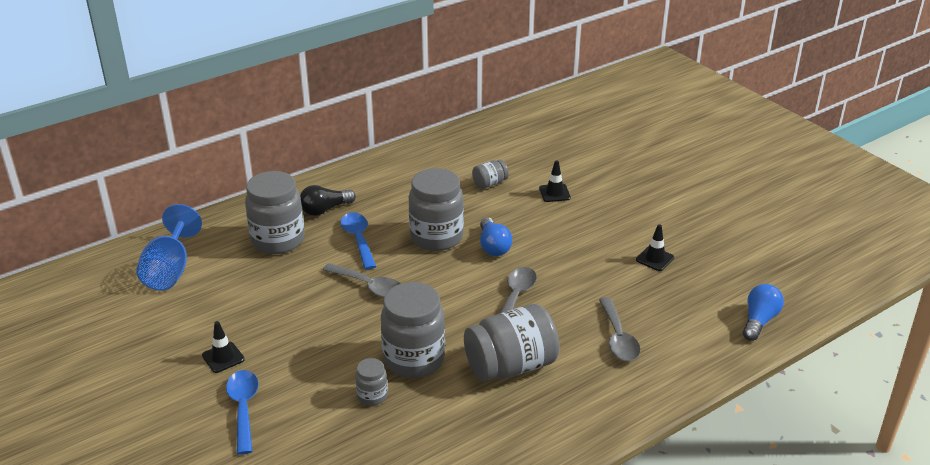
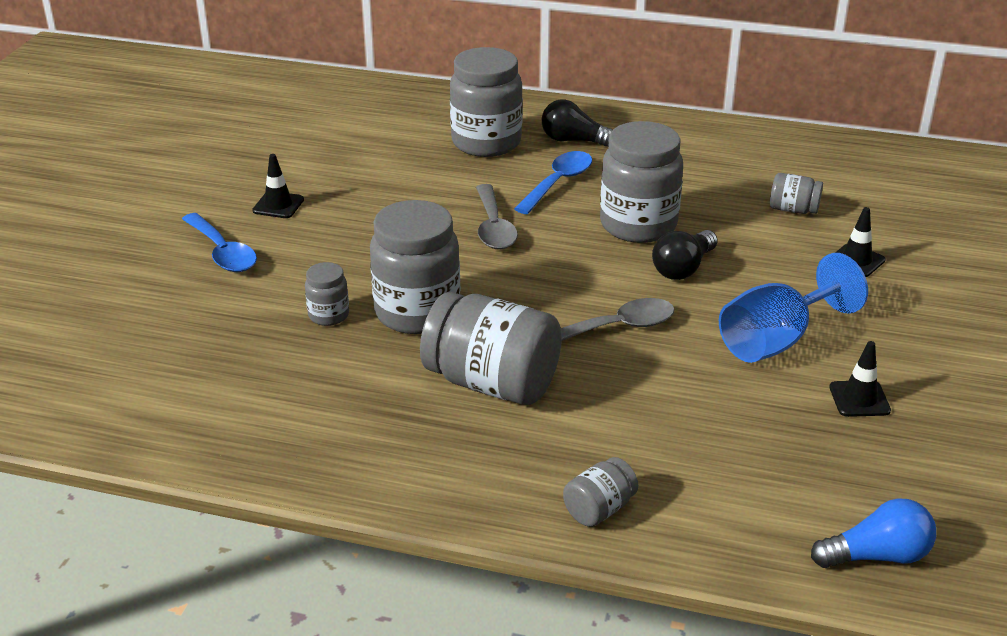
camera: 50 degrees right, 0 degrees up
blue goblet [136,204,202,290] -> blue goblet moved to [719,253,868,363]
blue spoon [226,370,259,454] -> blue spoon turned 105 degrees clockwise [182,213,257,272]
blue light bulb [480,217,512,256] -> black light bulb [652,230,718,280]
grey spoon [599,297,641,361] -> none
none -> grey jar [563,457,638,527]

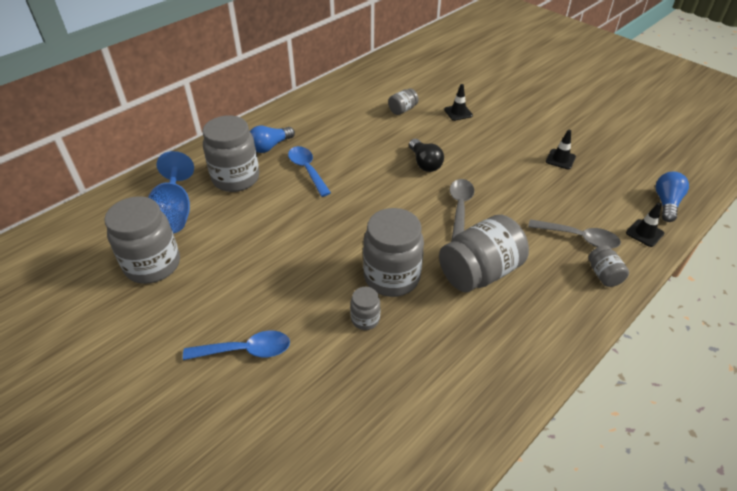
camera: 60 degrees left, 10 degrees up
black traffic cone [252,154,304,218] -> black traffic cone moved to [626,203,664,247]
grey spoon [476,184,518,249] -> grey spoon moved to [528,219,621,249]
black light bulb [542,100,612,146] -> blue light bulb [250,125,295,153]
grey jar [600,121,683,243] -> grey jar moved to [104,196,180,284]
blue goblet [719,253,868,363] -> blue goblet moved to [148,151,194,233]

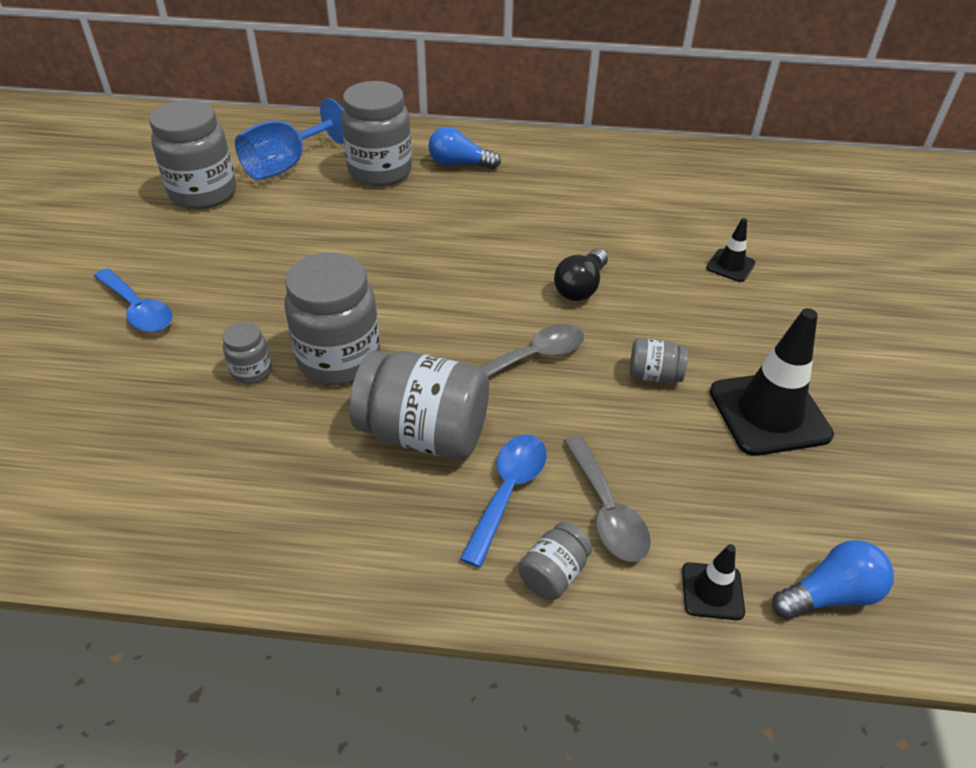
camera: 50 degrees right, 0 degrees up
blue spoon [288,146,331,197] -> blue spoon moved to [460,434,547,567]
grey jar [388,88,419,115] -> grey jar moved to [629,338,688,383]
black traffic cone [546,130,576,170] -> black traffic cone [710,308,834,456], size x2.01

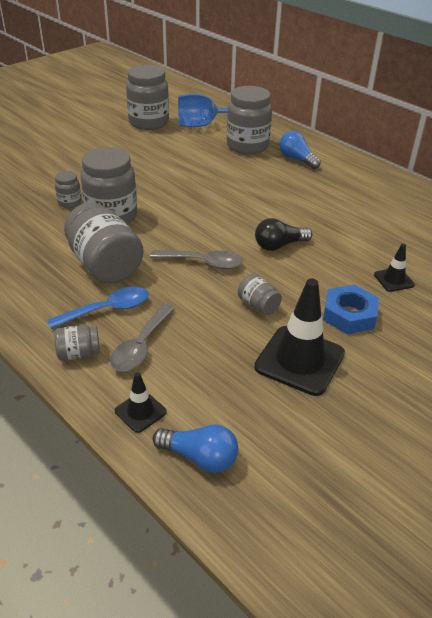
camera: 40 degrees right, 5 degrees down
blue spoon [94,268,173,332] -> none
none -> blue nut [323,285,379,334]

